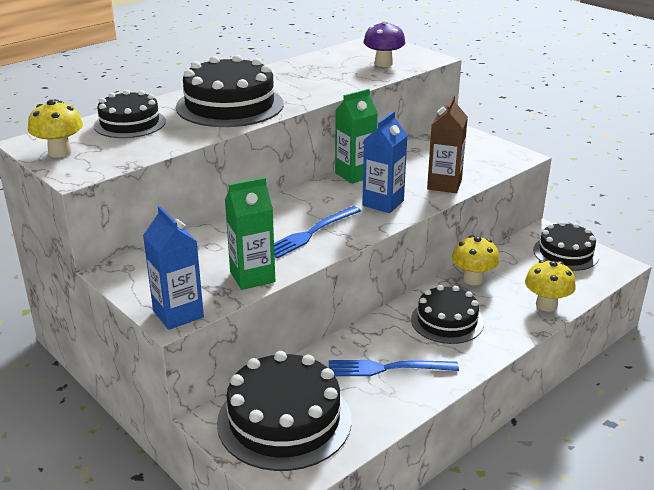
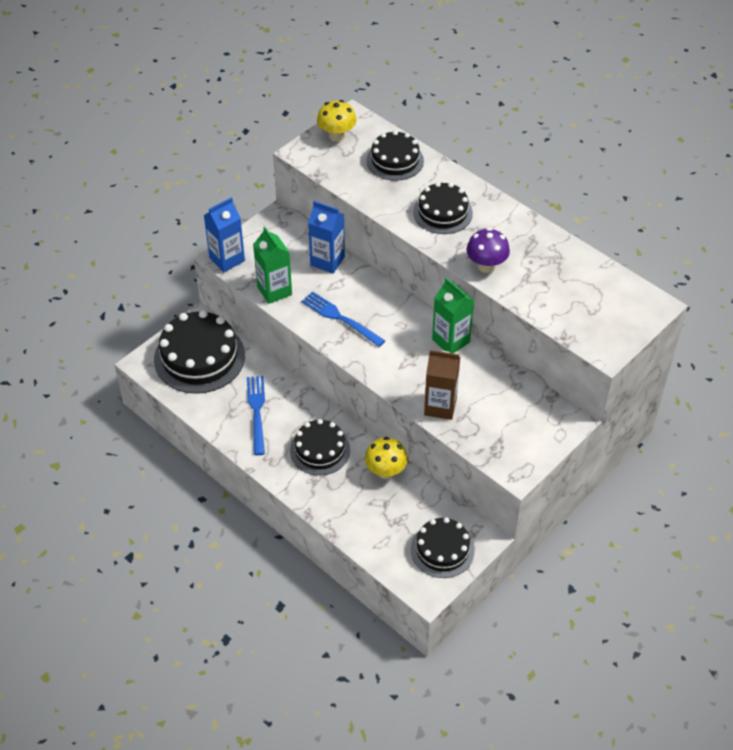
camera: 85 degrees right, 20 degrees up
black cake [176,55,284,127] -> black cake [413,182,473,234], size x0.63
blue carton [362,111,408,213] -> blue carton moved to [308,201,345,274]
purple mushroom [364,20,405,67] -> purple mushroom moved to [466,228,510,273]
yellow mushroom [525,260,576,312] -> none

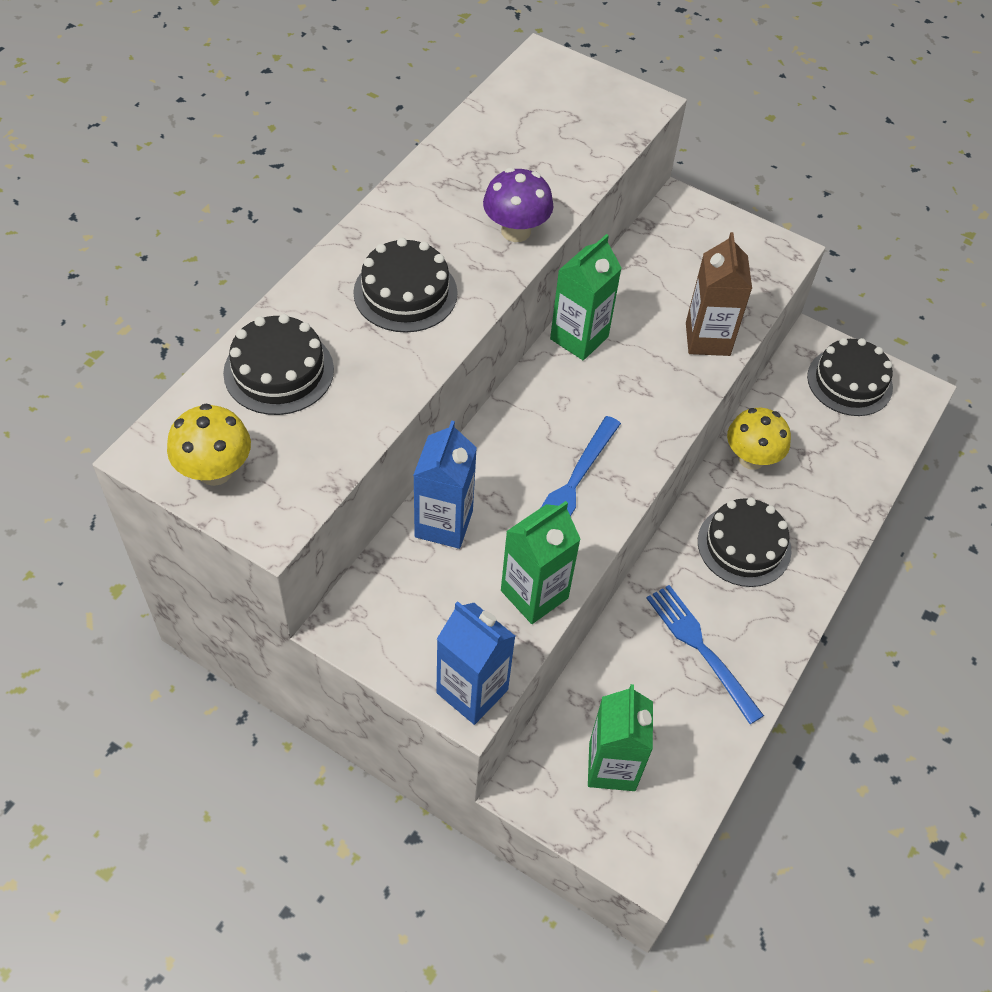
camera: 105 degrees left, 5 degrees up
black cake [154,310,245,394] -> green carton [588,684,653,791]
blue fork [247,376,265,455] -> blue fork turned 75 degrees clockwise [646,585,764,724]

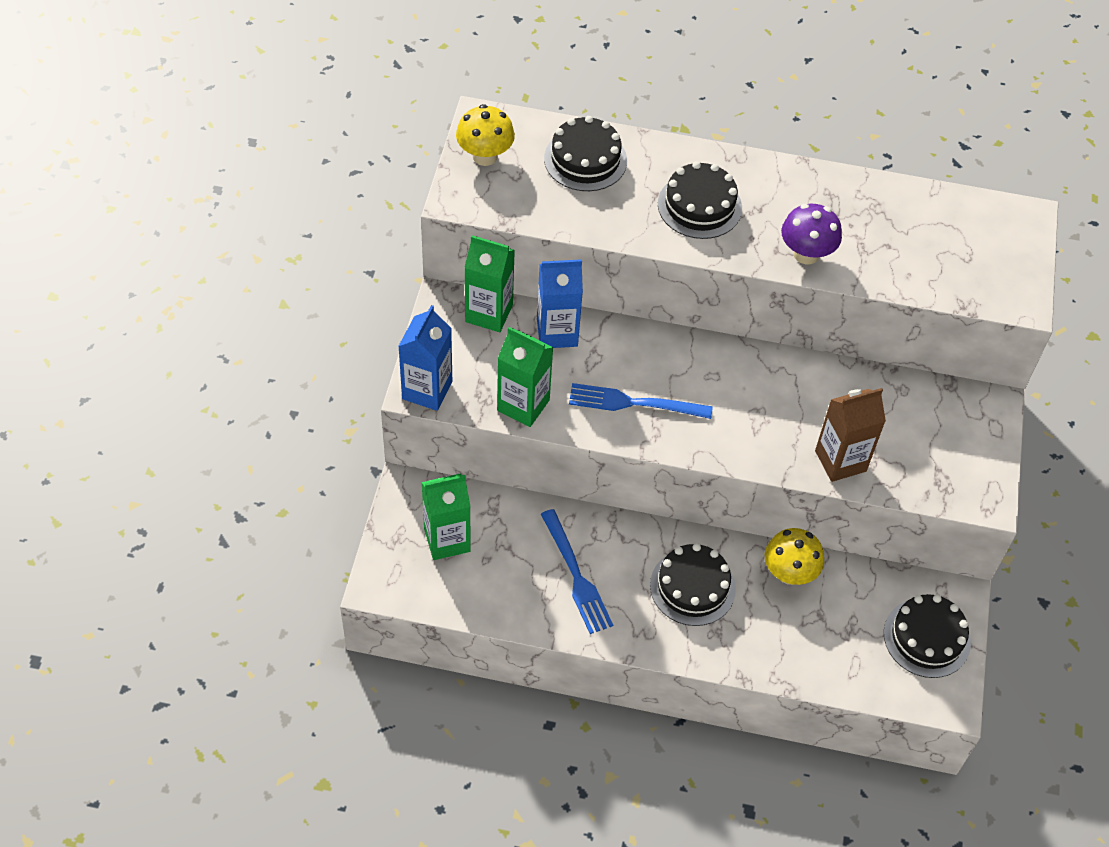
camera: 70 degrees right, 0 degrees up
green carton [550,234,622,360] -> green carton moved to [464,235,515,332]
blue fork [646,585,764,724] -> blue fork turned 120 degrees clockwise [541,509,613,634]

